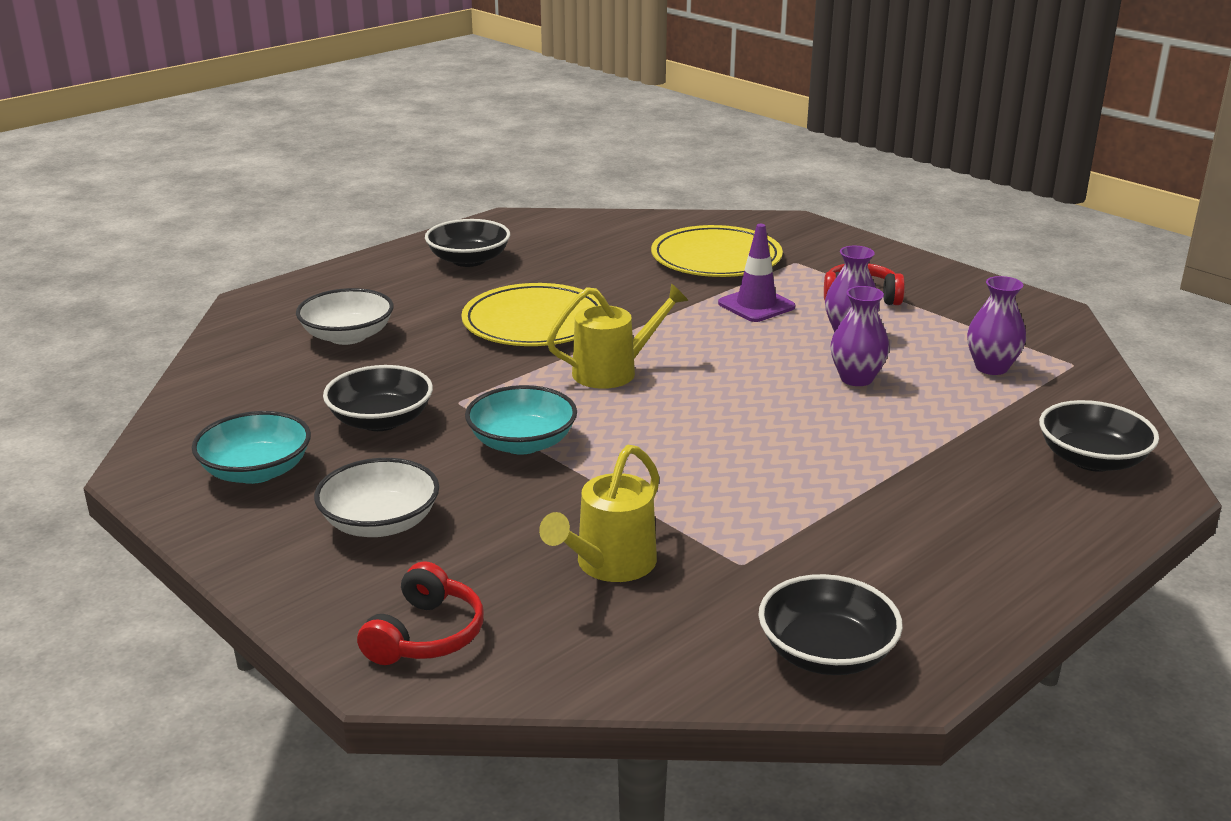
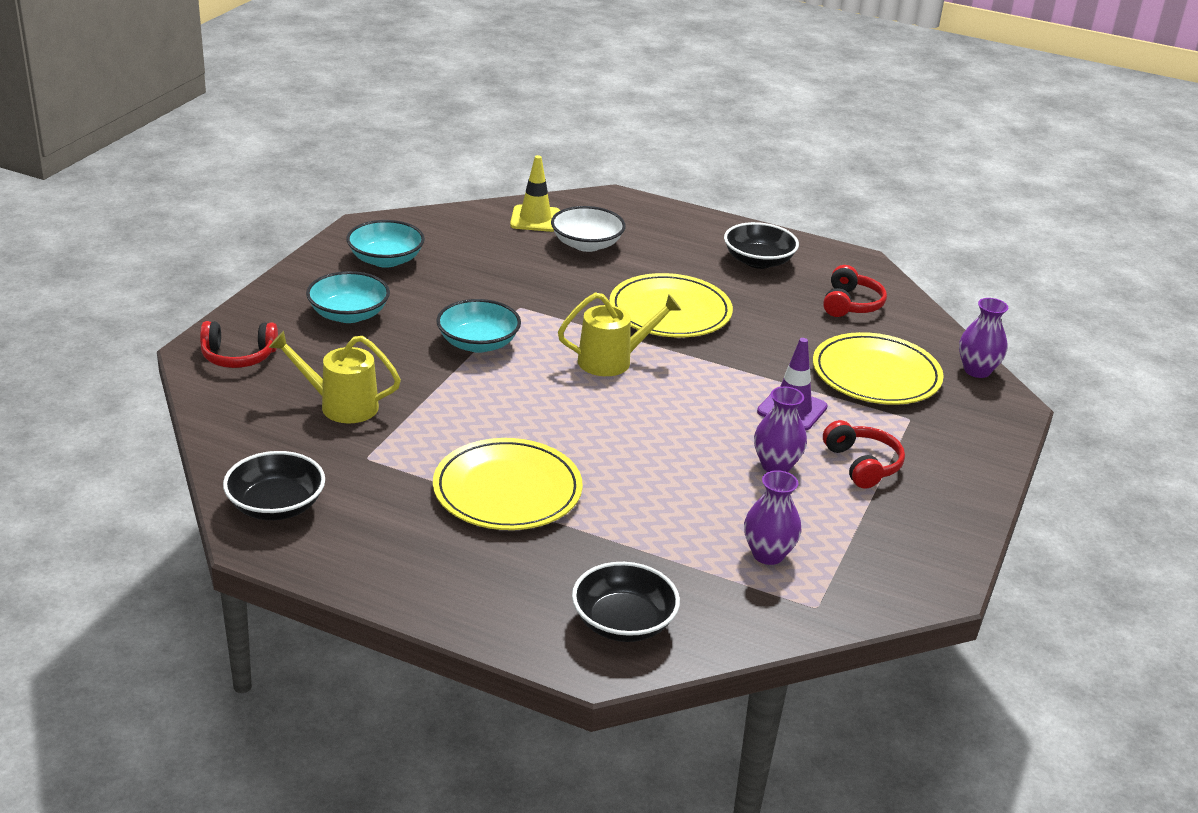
camera: 65 degrees right, 5 degrees up
white bowl [314,458,439,537] -> turquoise bowl [306,271,390,323]
black bowl [323,365,433,431] -> none
yellow watering can [547,283,689,389] -> yellow watering can turned 60 degrees counterclockwise [558,293,681,376]
purple vase [831,286,889,386] -> purple vase moved to [959,298,1008,378]
none -> yellow plate [433,438,583,530]
none -> yellow traffic cone [510,155,560,232]
none -> red headphones [823,265,887,317]

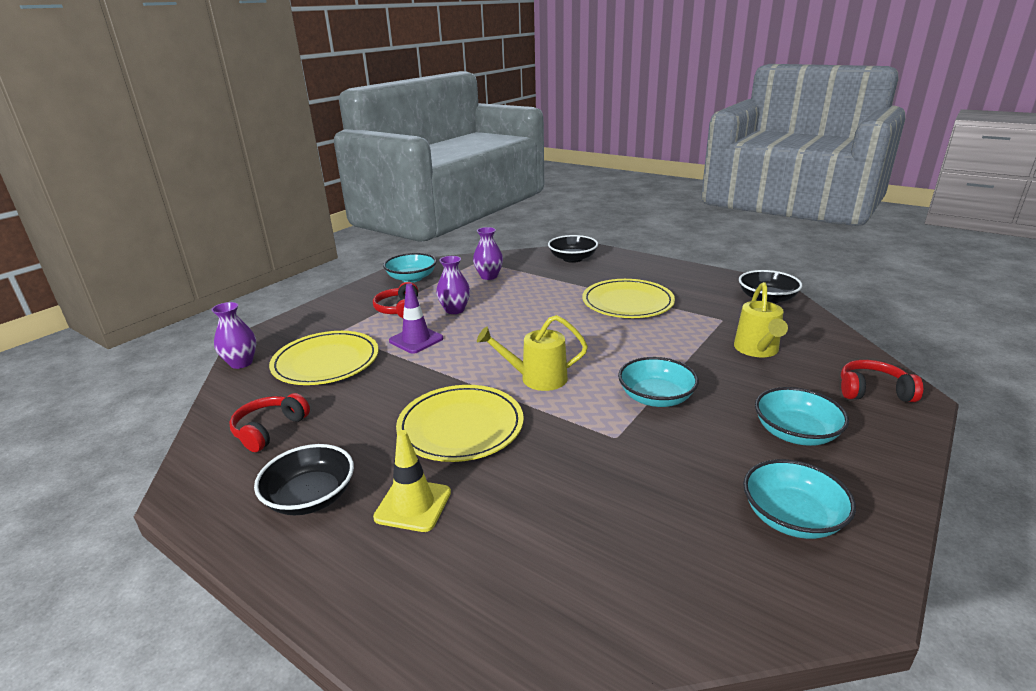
camera: 165 degrees left, 5 degrees down
yellow watering can [269,331,401,423] -> yellow watering can turned 75 degrees clockwise [734,282,788,357]
yellow traffic cone [510,155,560,232] -> yellow traffic cone moved to [373,430,451,532]
white bowl [551,206,626,252] -> none
none -> turquoise bowl [383,253,437,283]

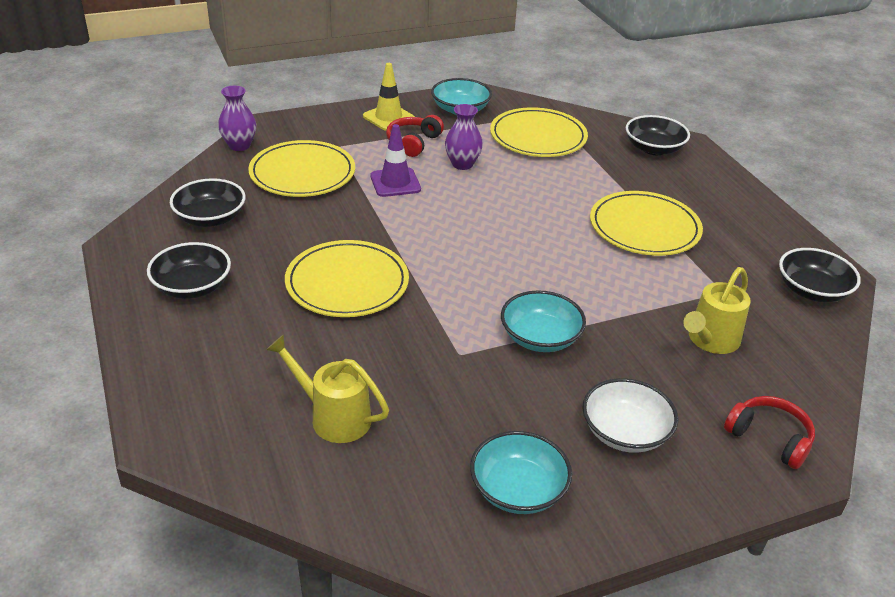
camera: 30 degrees right, 10 degrees up
red headphones [229,393,310,452] -> black bowl [170,178,246,227]
yellow traffic cone [373,430,451,532] -> yellow traffic cone moved to [363,63,415,130]
purple vase [473,227,503,280] -> yellow plate [490,108,588,157]
yellow watering can [477,315,588,391] -> yellow watering can moved to [266,335,389,443]
turquoise bowl [755,387,849,446] -> white bowl [582,378,678,453]

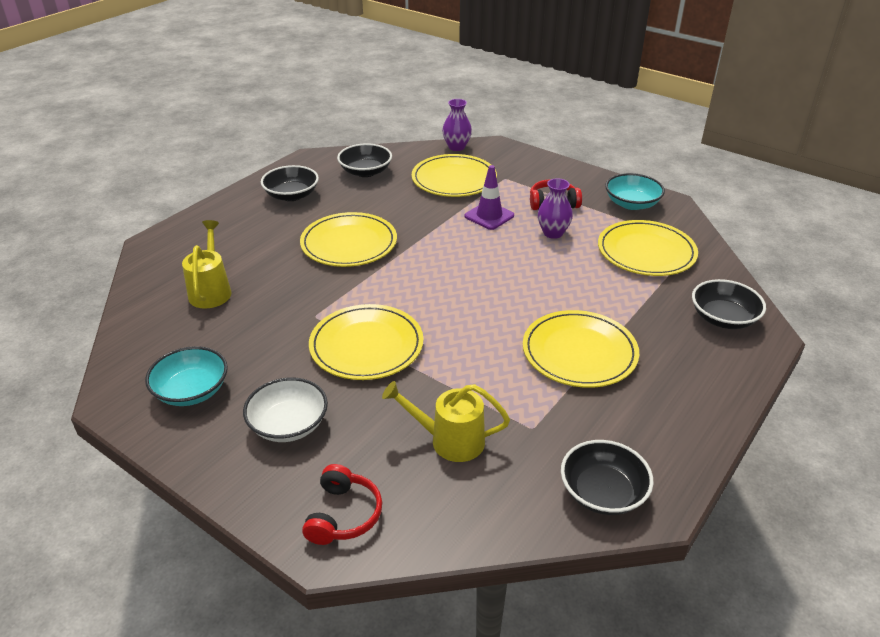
camera: 60 degrees right, 0 degrees up
yellow traffic cone [363,63,415,130] -> none
turquoise bowl [501,290,586,352] -> yellow plate [309,304,423,380]

